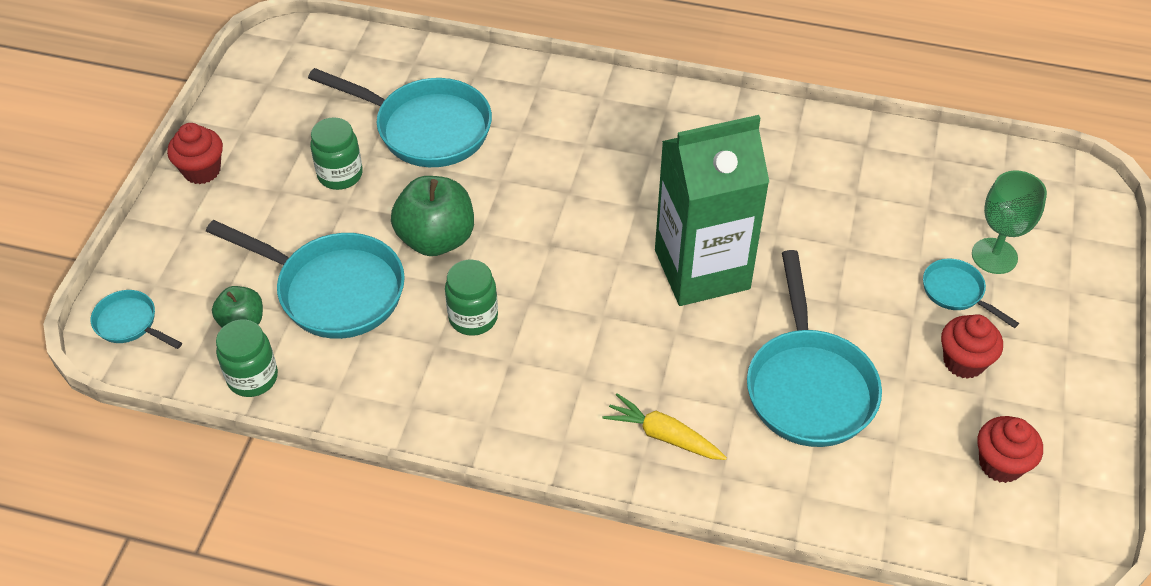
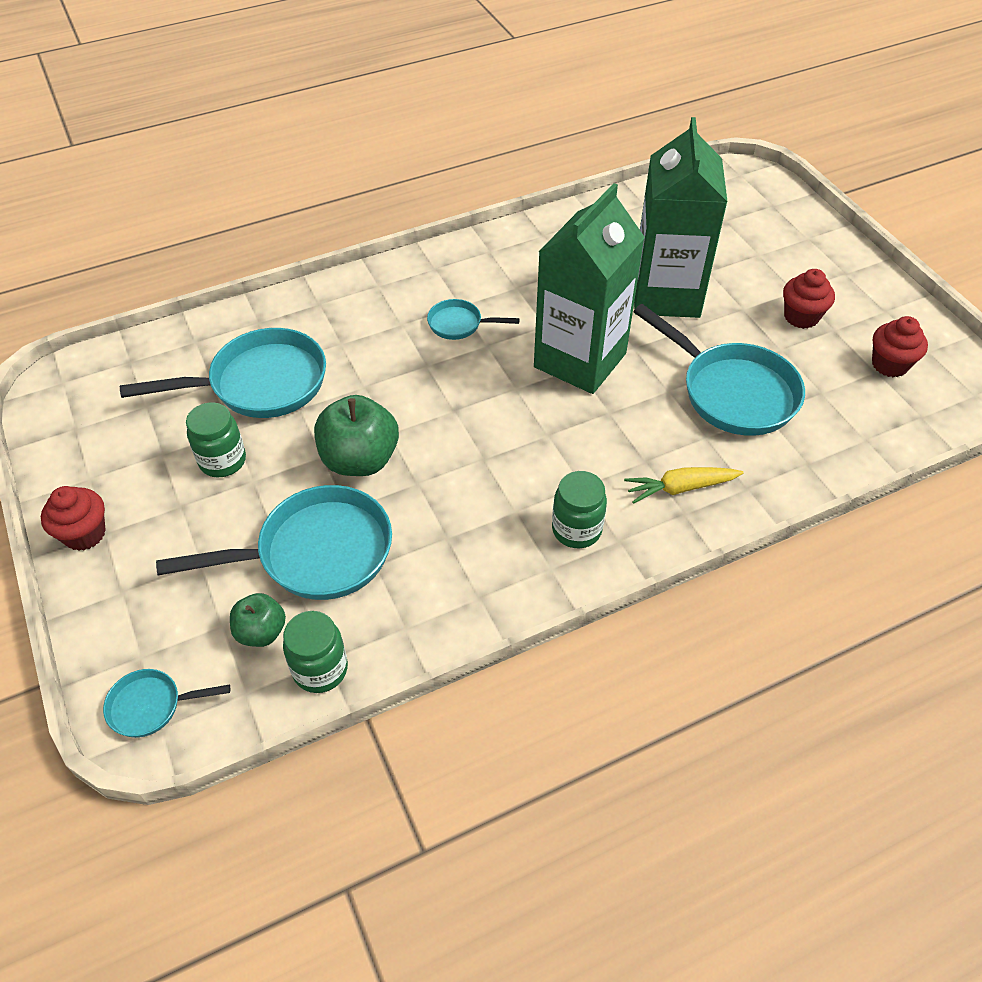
camera: 40 degrees left, 0 degrees up
green jar [445,260,498,336] -> green jar moved to [552,471,607,548]
turquoise pan [923,258,1019,328] -> turquoise pan moved to [427,299,520,340]
green goblet [972,170,1047,274] -> none
none -> green carton [634,117,728,318]

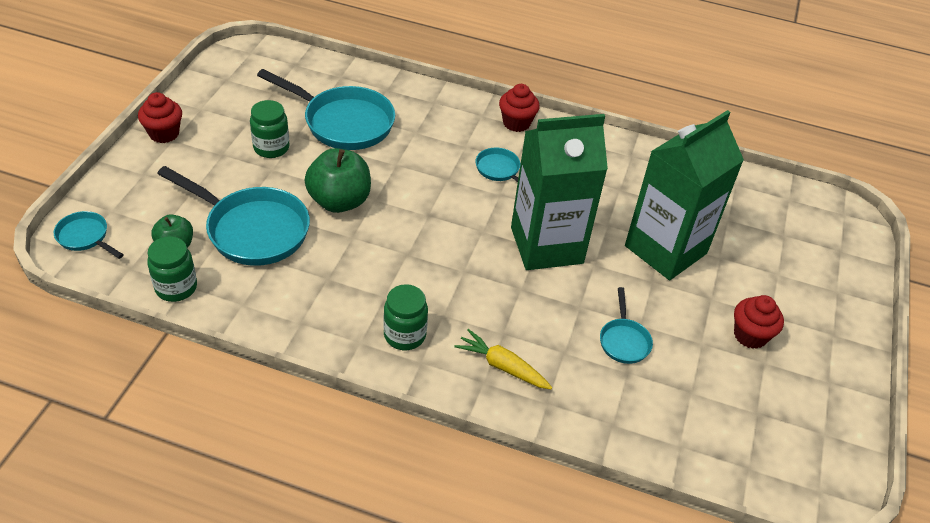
camera: 40 degrees right, 5 degrees down
turquoise pan [633,304,805,436] -> turquoise pan [600,287,653,364], size x0.49
red cupcake [872,316,928,377] -> red cupcake moved to [499,84,539,132]

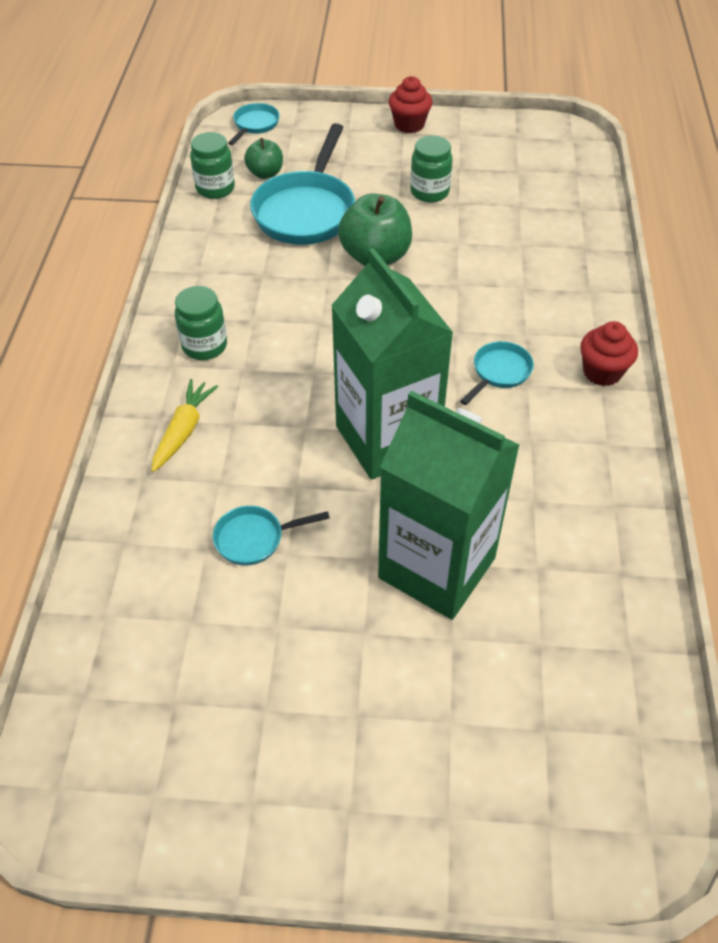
camera: 80 degrees right, 5 degrees up
turquoise pan [257,69,395,150] -> none
red cupcake [734,295,784,349] -> none

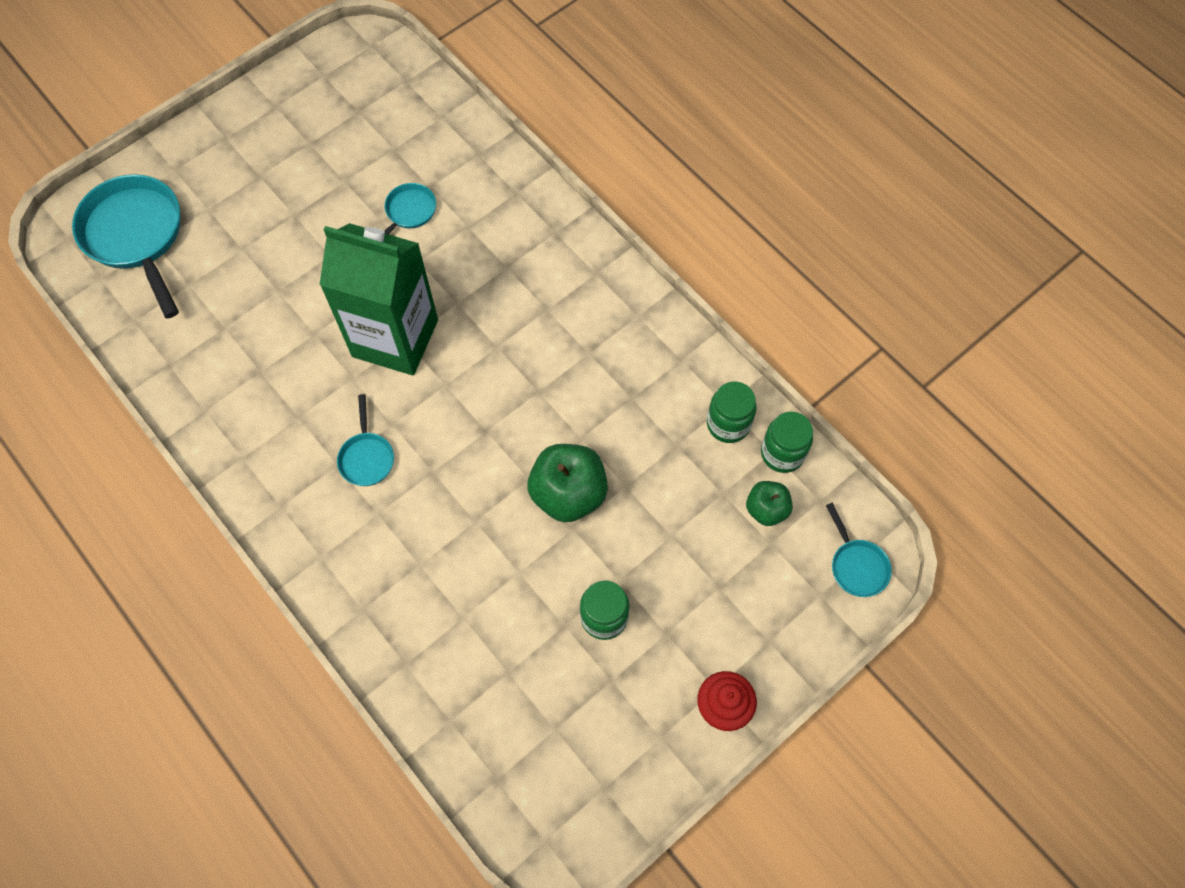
camera: 135 degrees right, 15 degrees up
yellow carrot [151,379,218,472] -> none
green jar [175,286,227,360] -> green jar moved to [707,382,756,443]
turquoise pan [250,123,355,245] -> turquoise pan moved to [72,174,181,319]
green carton [378,391,520,620] -> none
red cupcake [580,321,638,386] -> none

